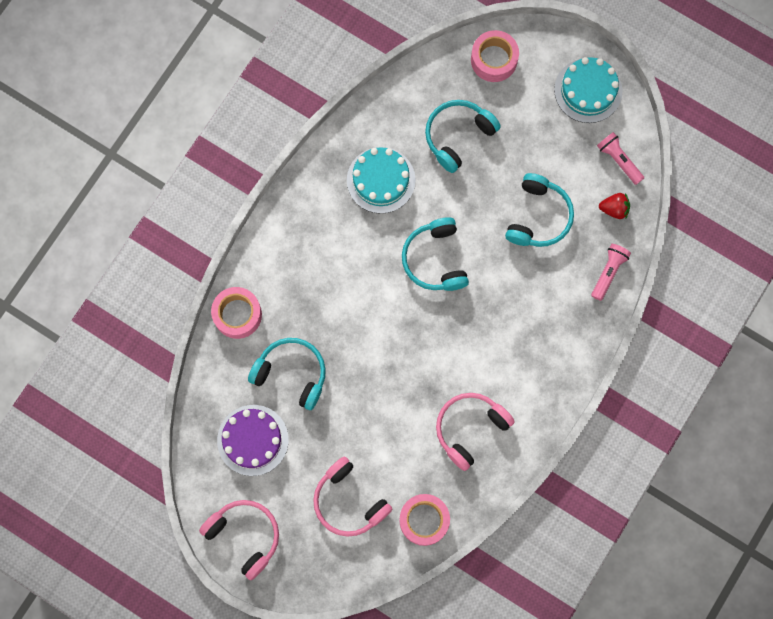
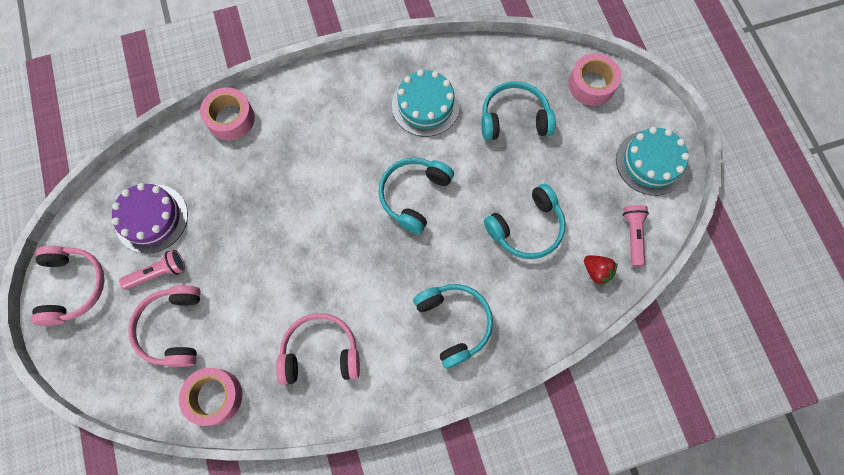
camera: 40 degrees right, 5 degrees down
turquoise headphones [248,338,326,410] -> turquoise headphones moved to [413,284,493,369]
pink flashlight [591,244,631,301] -> pink flashlight moved to [119,250,185,290]

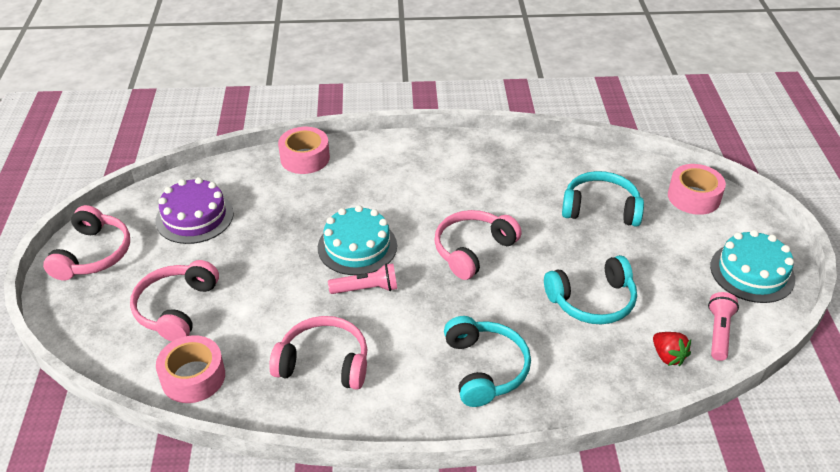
camera: 15 degrees right, 30 degrees down
pink flashlight [119,250,185,290] -> pink flashlight moved to [328,264,397,294]
turquoise headphones [379,157,454,234] -> pink headphones [434,210,522,280]
turquoise cake [392,70,460,137] -> turquoise cake moved to [318,205,397,275]

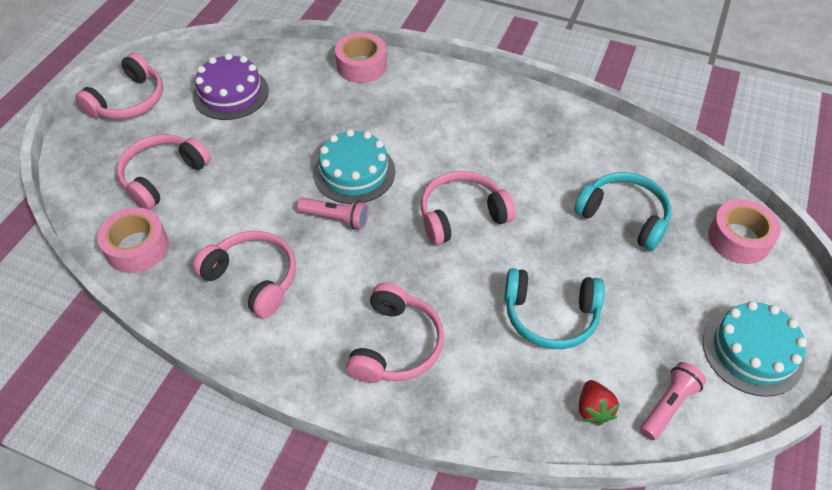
camera: 25 degrees right, 10 degrees up
turquoise headphones [444,316,531,407] -> pink headphones [346,283,444,383]

